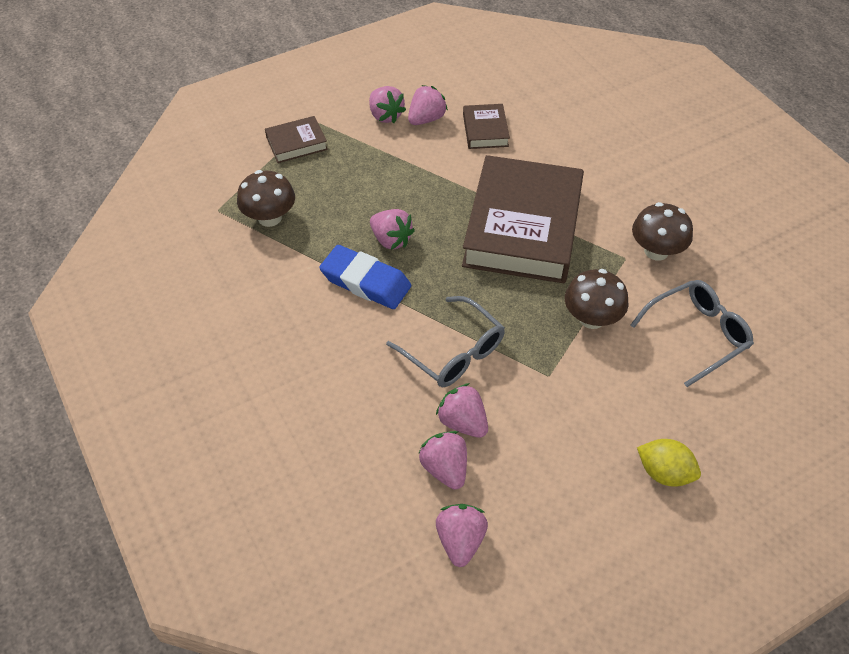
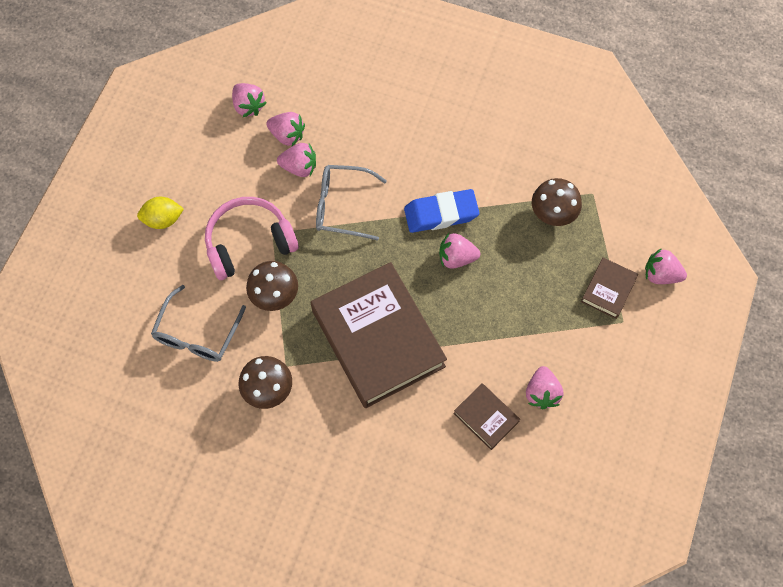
camera: 140 degrees right, 15 degrees up
pink strawberry [369,86,406,123] -> pink strawberry moved to [645,248,687,284]
none -> pink headphones [205,197,299,280]

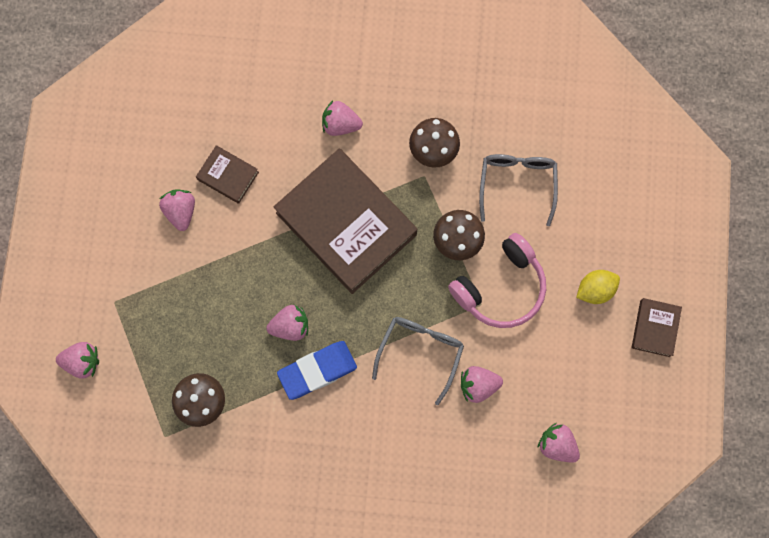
camera: 165 degrees right, 10 degrees up
pink strawberry [266,112,305,146] -> pink strawberry moved to [322,101,363,136]
grey glasses [316,165,387,241] -> grey glasses turned 60 degrees counterclockwise [372,317,464,405]
brown book [581,258,638,319] -> brown book moved to [632,298,682,357]

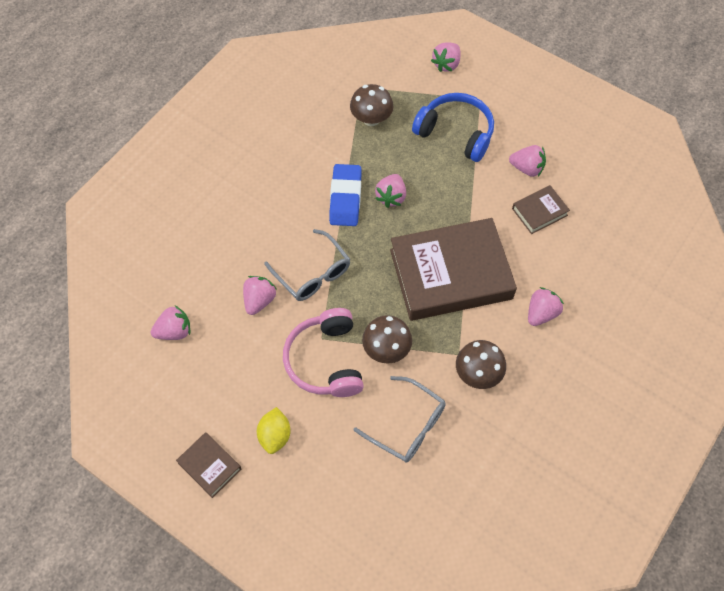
camera: 120 degrees right, 15 degrees down
none -> blue headphones [412,93,494,162]

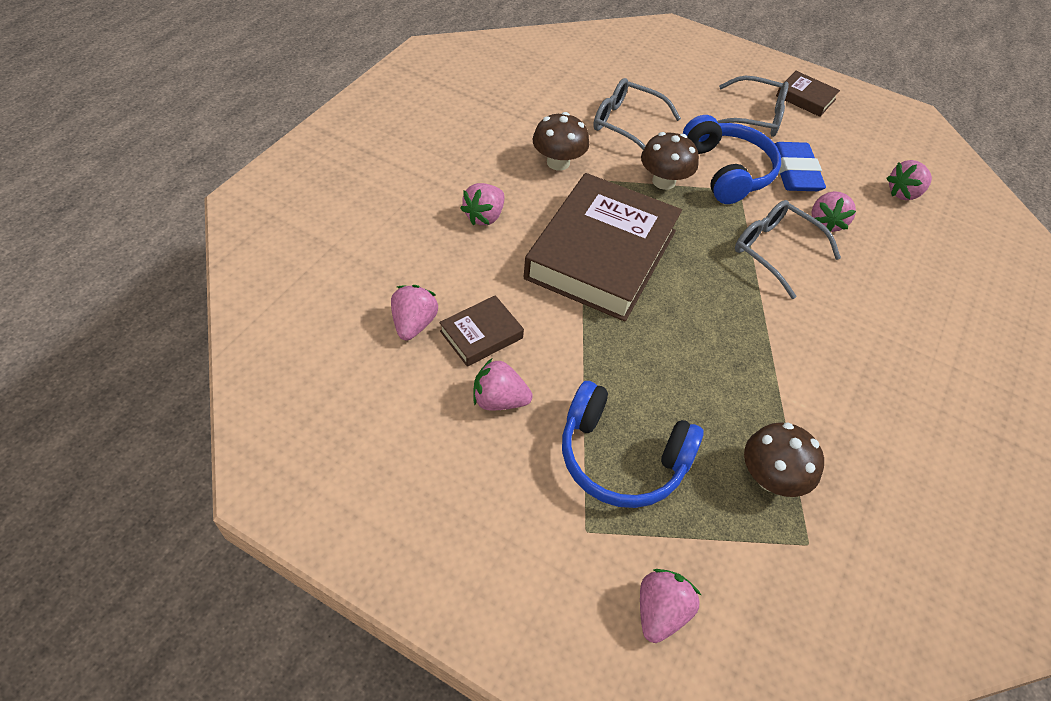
camera: 170 degrees right, 10 degrees down
yellow lemon [257,407,291,454] -> grey glasses [717,76,789,137]
pink headphones [283,308,364,397] -> blue headphones [683,115,781,204]
blue eraser [329,164,362,226] -> blue eraser moved to [775,142,826,191]
pink strawberry [375,174,406,208] -> pink strawberry moved to [391,285,438,340]
brown book [390,218,517,321] -> brown book turned 45 degrees counterclockwise [524,173,682,322]

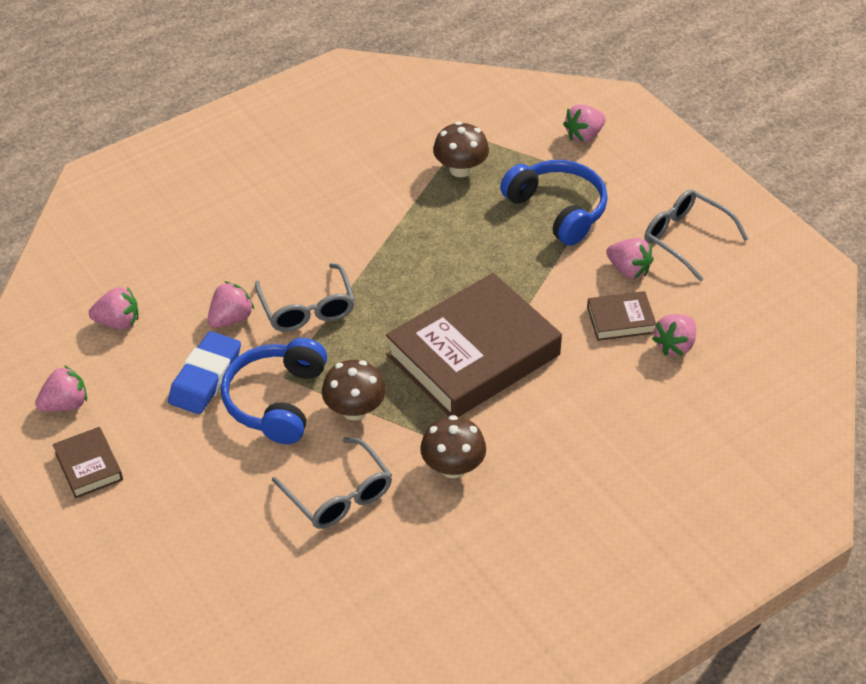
camera: 150 degrees left, 5 degrees down
pink strawberry [460,183,504,225] -> pink strawberry moved to [35,365,87,412]
grey glasses [717,76,789,137] -> grey glasses moved to [645,189,748,282]

